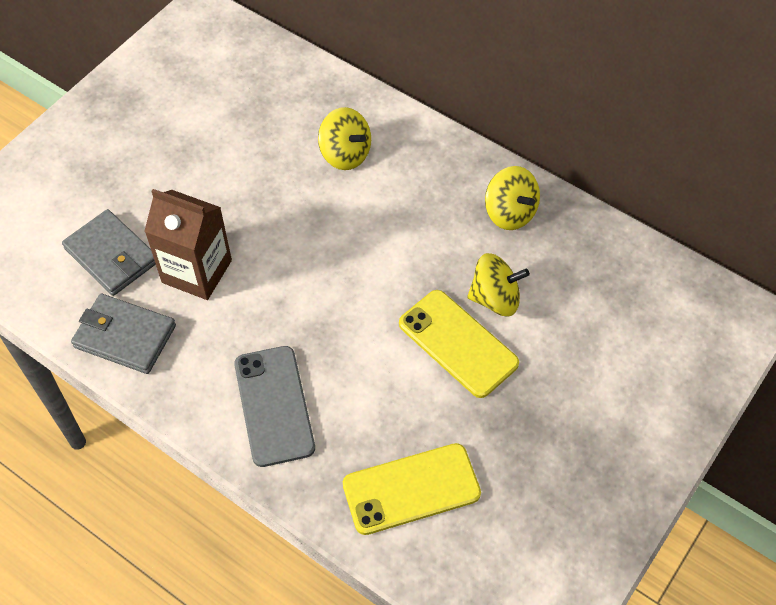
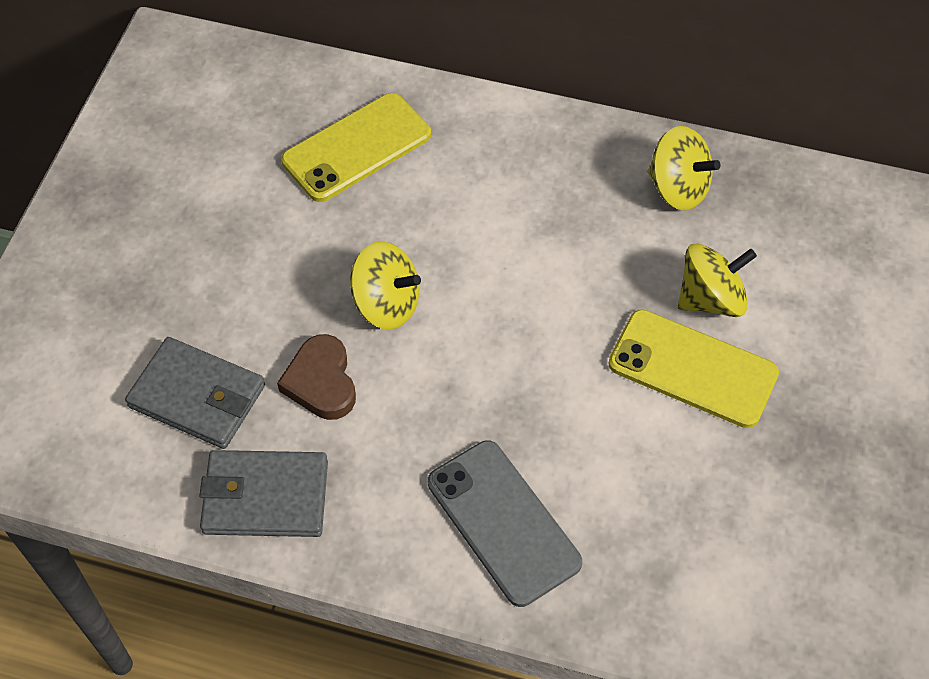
camera: 20 degrees left, 0 degrees up
brown carton [145,189,232,300] -> brown heart [277,334,356,420]
yellow spinning top [318,107,371,170] -> yellow spinning top moved to [350,241,421,330]
yellow phone [343,443,481,535] -> yellow phone moved to [281,93,431,202]

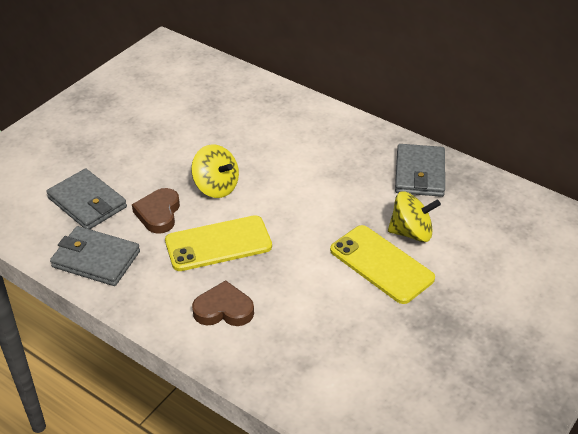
camera: 20 degrees right, 15 degrees down
yellow phone [281,93,431,202] -> yellow phone moved to [165,215,272,271]
grey phone [428,440,582,607] -> brown heart [192,280,254,326]
yellow spinning top [647,126,720,210] -> grey wallet [395,144,445,197]

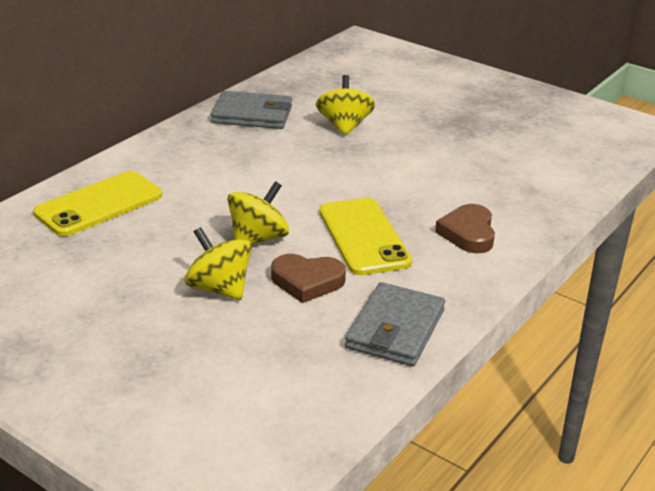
camera: 90 degrees left, 10 degrees down
grey wallet [46,169,127,229] -> none
yellow phone [330,225,435,304] -> yellow phone moved to [33,171,162,236]
none -> yellow spinning top [184,227,252,300]

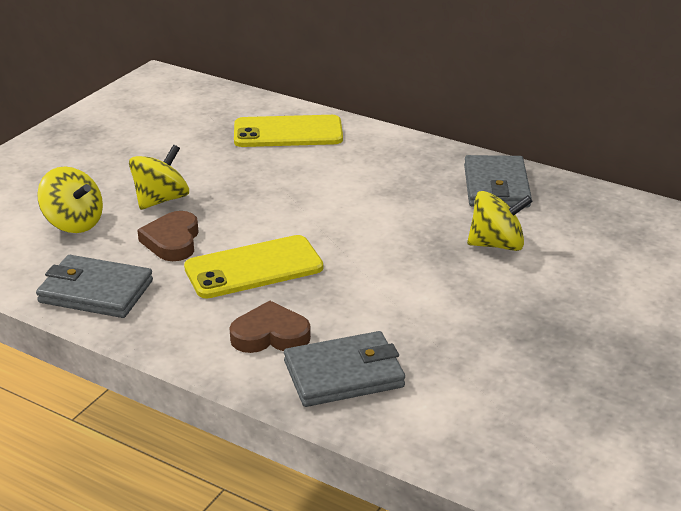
camera: 85 degrees right, 0 degrees up
yellow phone [33,171,162,236] -> yellow phone turned 45 degrees counterclockwise [234,115,343,147]
yellow spinning top [227,181,289,245] -> yellow spinning top moved to [37,167,103,233]
none -> grey wallet [284,331,405,407]

